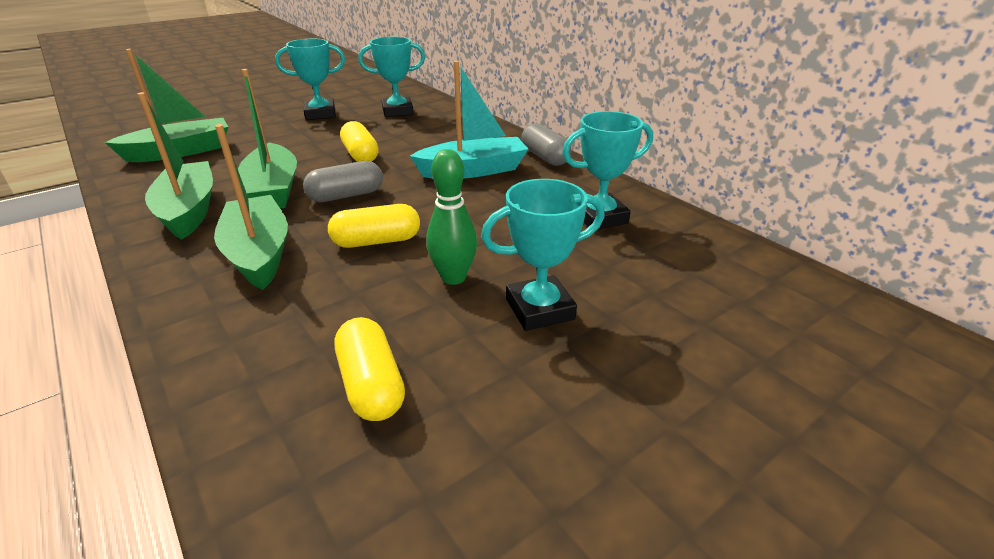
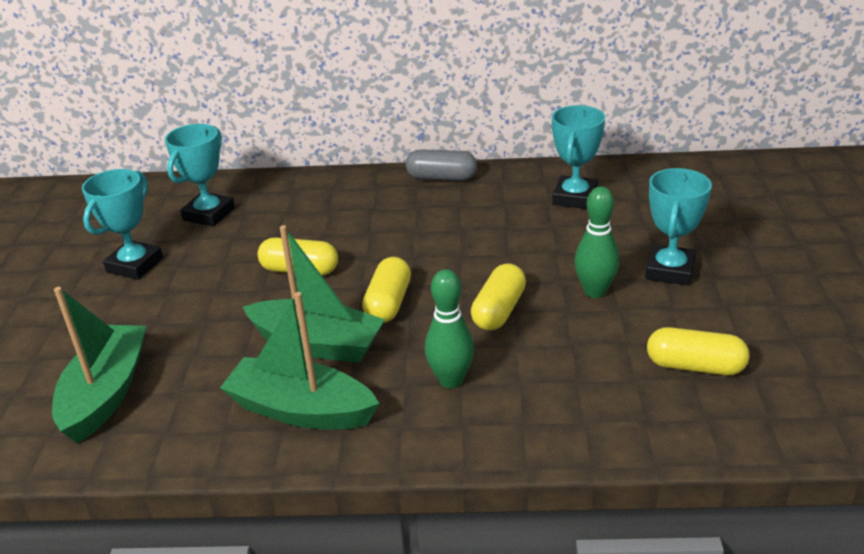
camera: 50 degrees left, 0 degrees up
green boat [214,124,288,290] -> green bowling pin [425,269,474,388]
grey capsule [303,161,383,202] -> yellow capsule [362,257,411,323]
turquoise boat [410,61,528,179] -> none

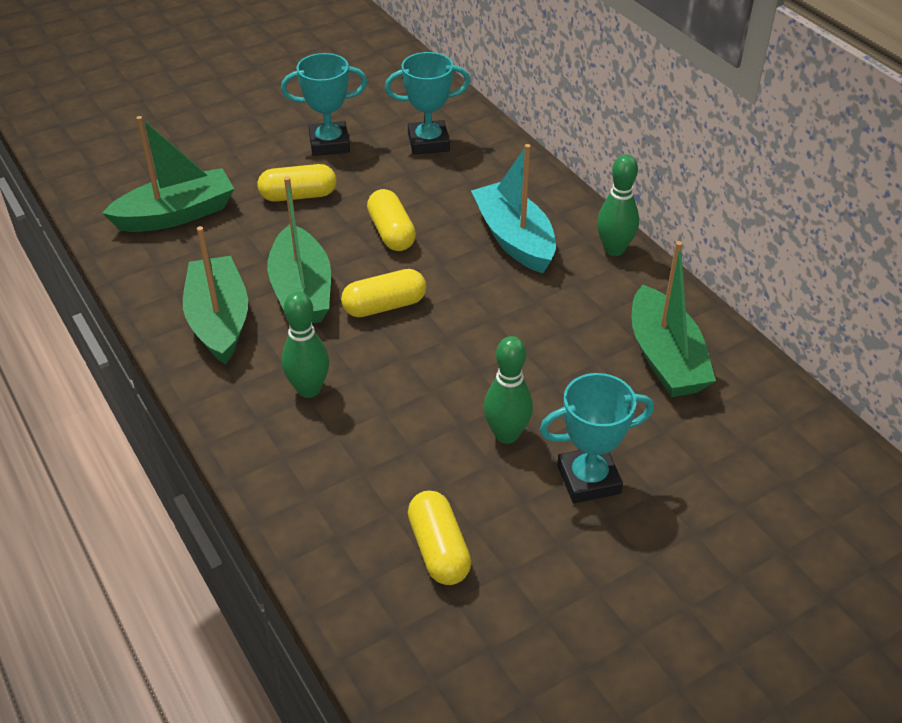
camera: 55 degrees right, 10 degrees up
grey capsule [406,149,477,181] -> green bowling pin [597,154,639,256]
yellow capsule [471,263,526,331] -> yellow capsule moved to [257,164,336,202]
turquoise trophy [552,105,605,209] -> green boat [632,241,716,397]
none -> turquoise boat [471,144,556,273]

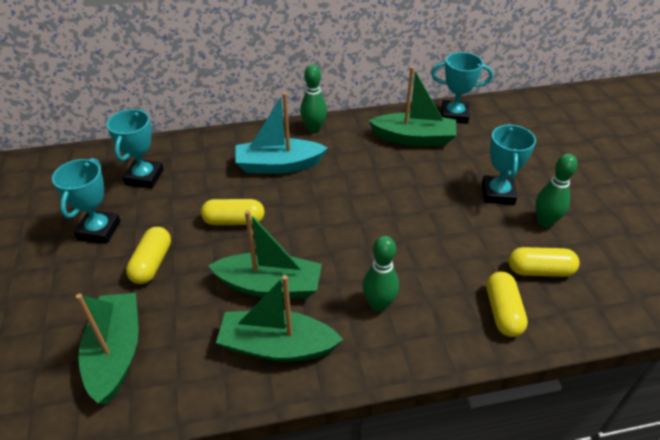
camera: 70 degrees left, 0 degrees up
yellow capsule [341,269,426,317] -> yellow capsule moved to [486,271,528,337]
green bowling pin [484,336,533,444] -> green bowling pin moved to [535,154,578,227]
none -> turquoise trophy [431,52,493,124]

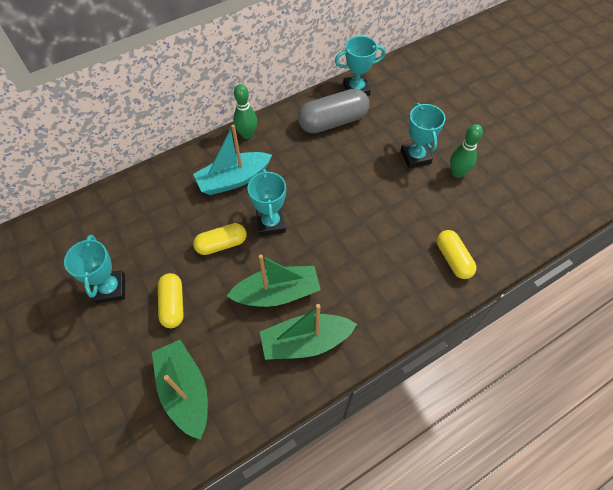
camera: 20 degrees left, 15 degrees up
turquoise trophy [106,109,164,188] -> turquoise trophy moved to [248,169,286,236]
green bowling pin [362,236,399,312] -> none
green boat [369,66,457,146] -> grey capsule [298,88,369,133]
yellow capsule [509,247,580,277] -> none

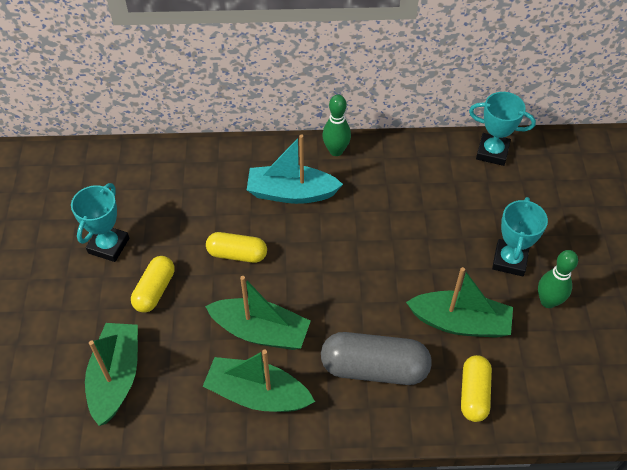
camera: 30 degrees right, 5 degrees down
turquoise trophy [248,169,286,236] -> none
grey capsule [298,88,369,133] -> grey capsule moved to [321,332,432,385]
none -> green boat [406,267,513,338]

